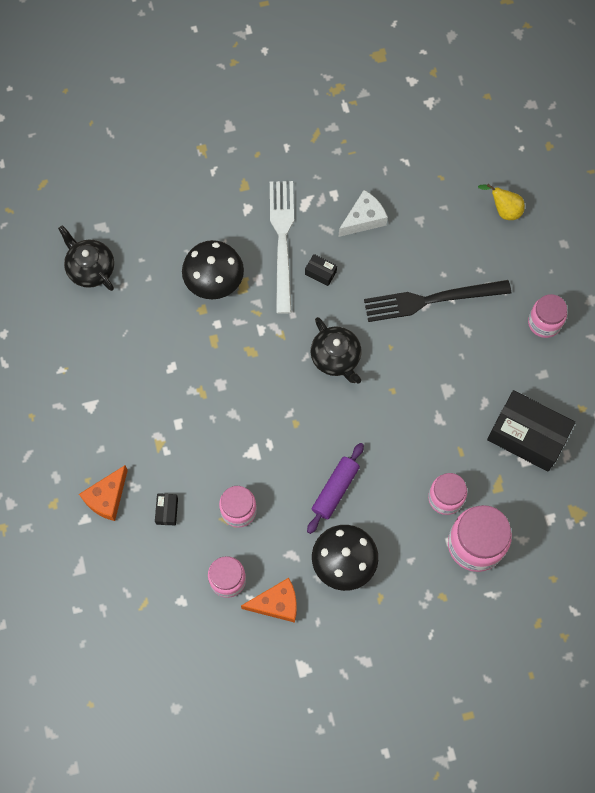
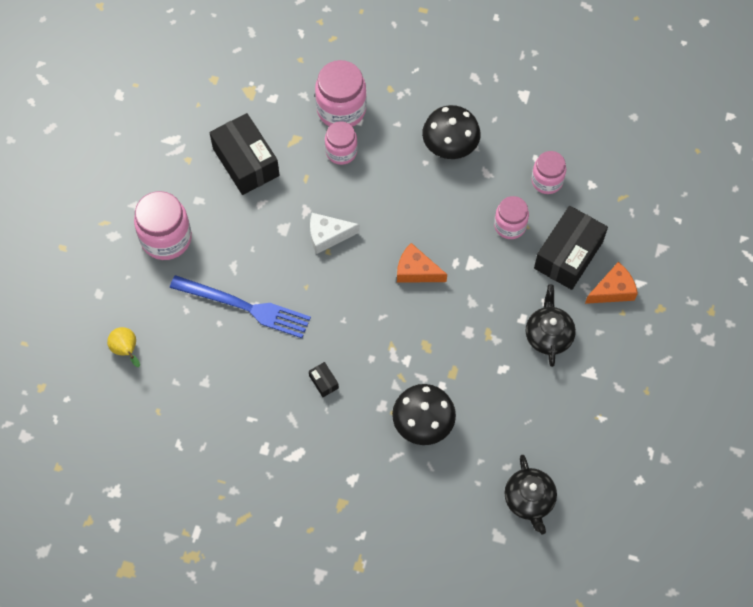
camera: 150 degrees left, 5 degrees down
black box [155,493,178,526] -> black box [534,206,608,290], size x2.44
orange cheese [241,578,297,623] -> orange cheese moved to [397,243,447,283]
white fork [270,181,294,314] -> none
purple rolling pin [307,443,364,534] -> none
black teapot [311,317,362,383] -> black teapot moved to [526,285,576,367]
white cheese [339,190,388,237] -> white cheese moved to [310,213,360,254]
black fork [364,280,511,322] -> blue fork [170,275,311,338]
pink jar [528,294,567,338] -> pink jar [134,191,192,260], size x1.58

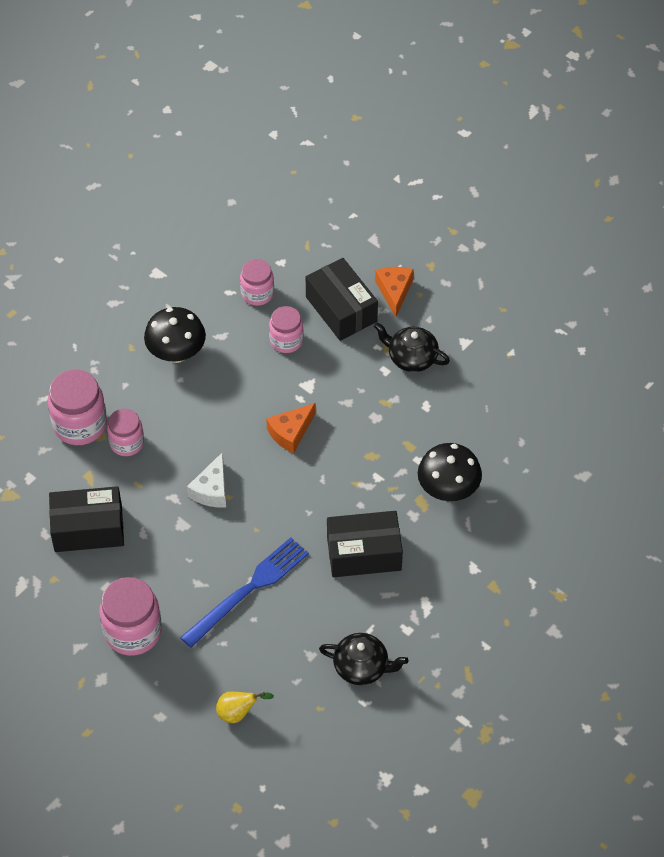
camera: 65 degrees left, 10 degrees down
black box [309,362,339,397] -> black box [327,511,403,577], size x2.44
black teapot [504,455,557,535] -> black teapot moved to [319,633,408,685]

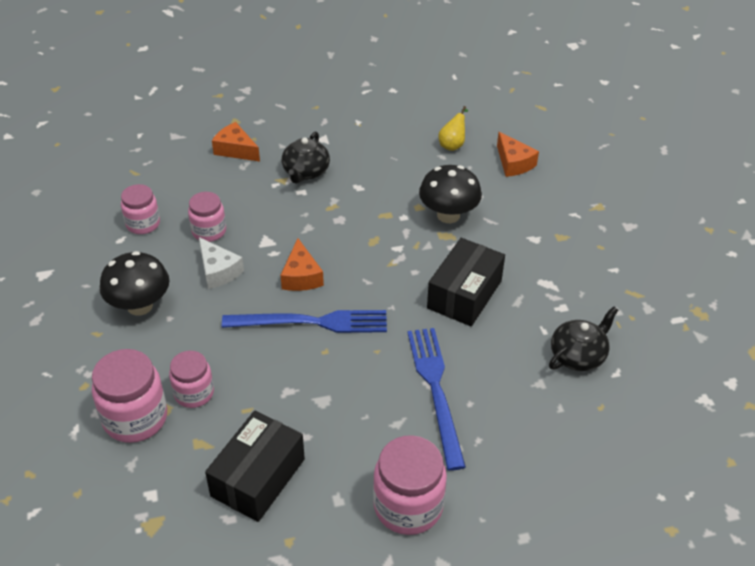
camera: 55 degrees left, 10 degrees down
white cheese [187,452,226,507] -> white cheese moved to [199,237,244,289]
yellow pear [216,692,274,723] -> yellow pear moved to [438,106,468,151]
black box [306,258,378,341] -> none
black teapot [374,322,450,372] -> black teapot turned 45 degrees counterclockwise [282,132,330,183]
none -> blue fork [222,310,387,333]
none -> orange cheese [497,132,539,177]

